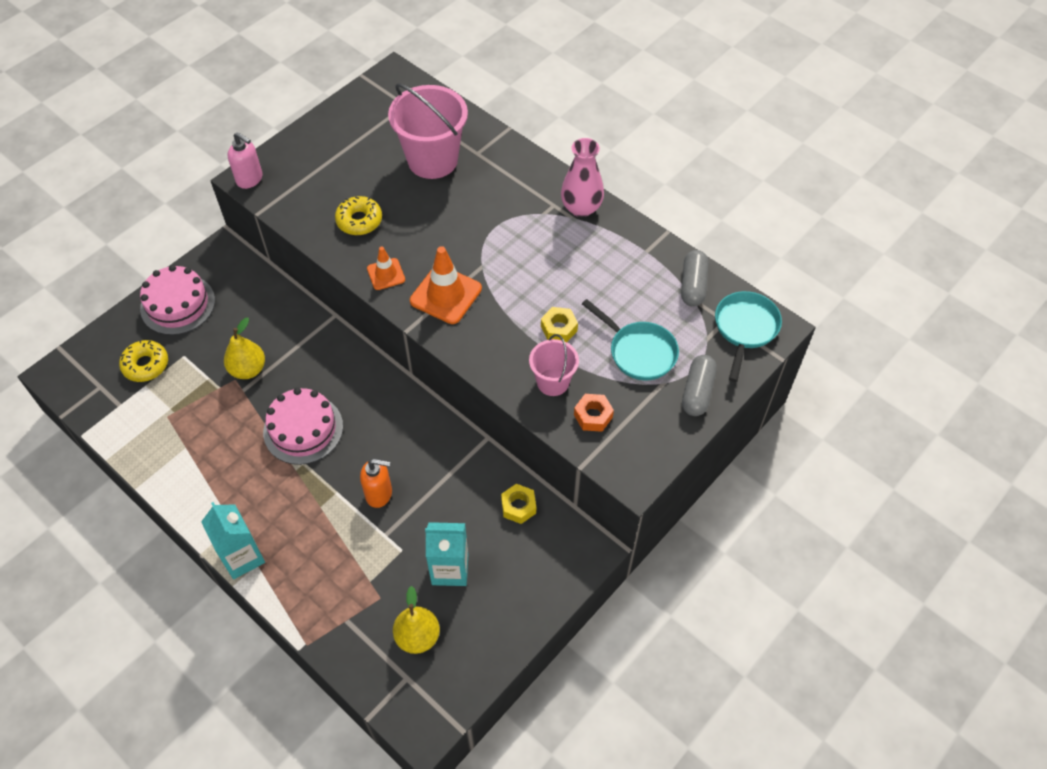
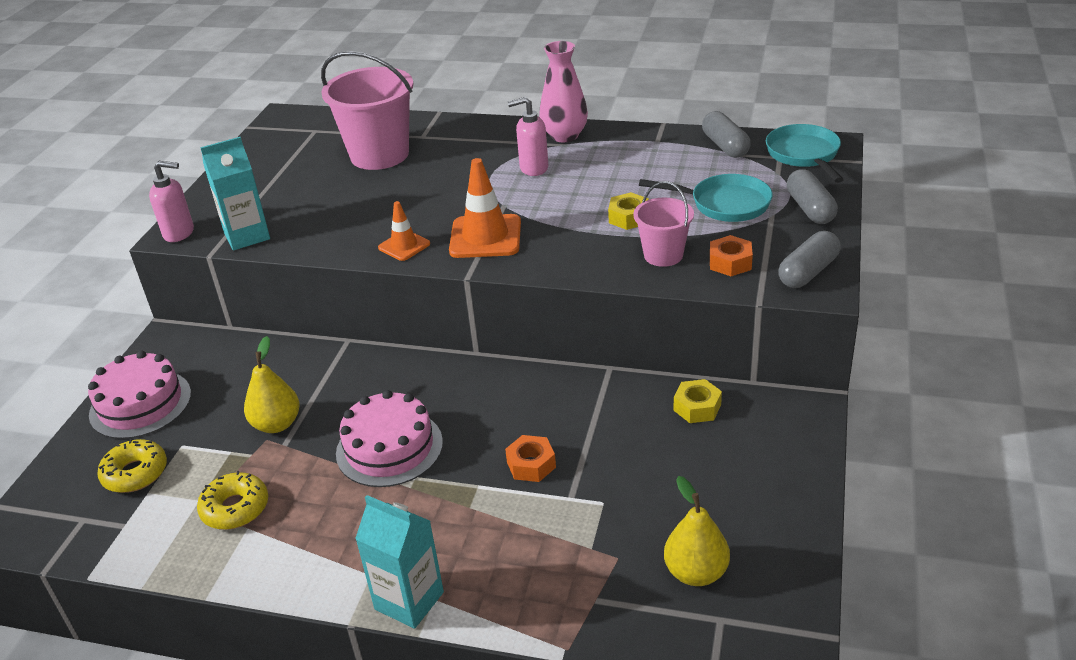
camera: 25 degrees left, 20 degrees down
yellow donut [335,196,382,235] -> yellow donut moved to [197,471,268,530]
orange soap dispenser [360,459,392,508] -> orange nut [505,435,556,482]
turquoise carton [425,522,469,586] -> turquoise carton moved to [200,137,270,250]
none -> pink soap dispenser [508,97,548,176]
none -> grey capsule [778,231,841,288]

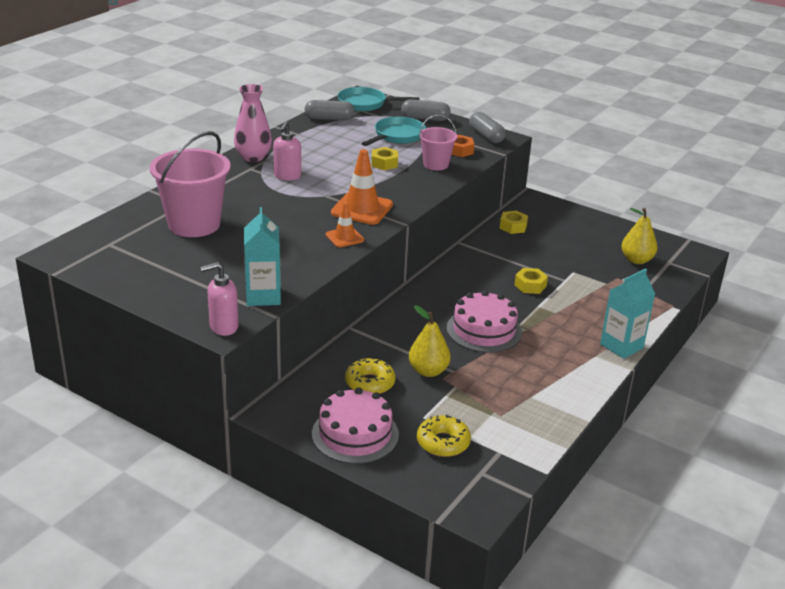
camera: 75 degrees left, 5 degrees down
pink soap dispenser [149,161,194,242] -> pink soap dispenser turned 135 degrees counterclockwise [200,262,239,336]
yellow donut [197,471,268,530] -> yellow donut moved to [345,357,395,394]
orange nut [505,435,556,482] -> yellow nut [514,268,548,294]

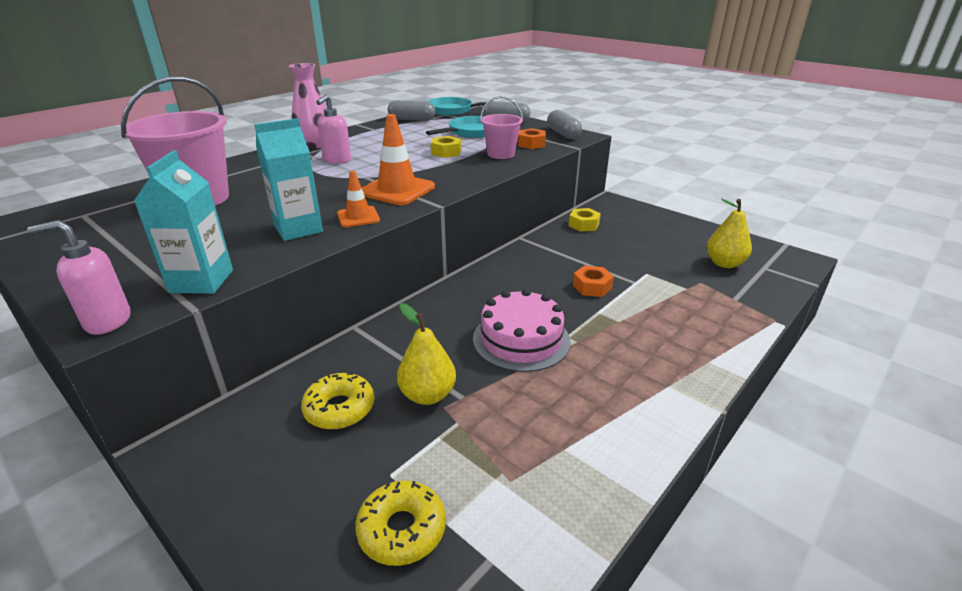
camera: 10 degrees right, 0 degrees up
pink cake [312,387,399,464] -> none
yellow nut [514,268,548,294] -> orange nut [573,266,614,297]
turquoise carton [600,268,655,359] -> turquoise carton moved to [254,118,323,241]

